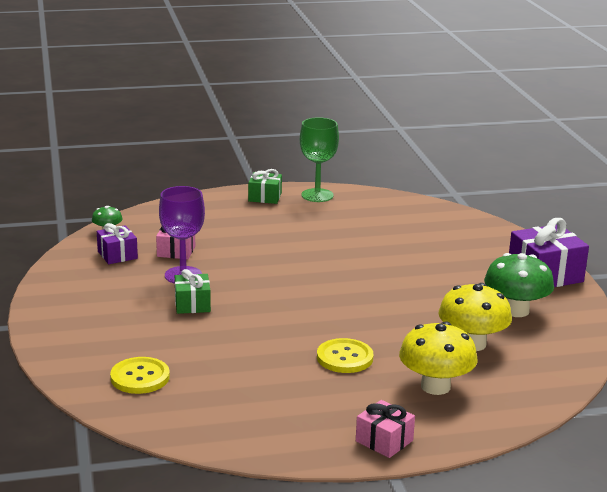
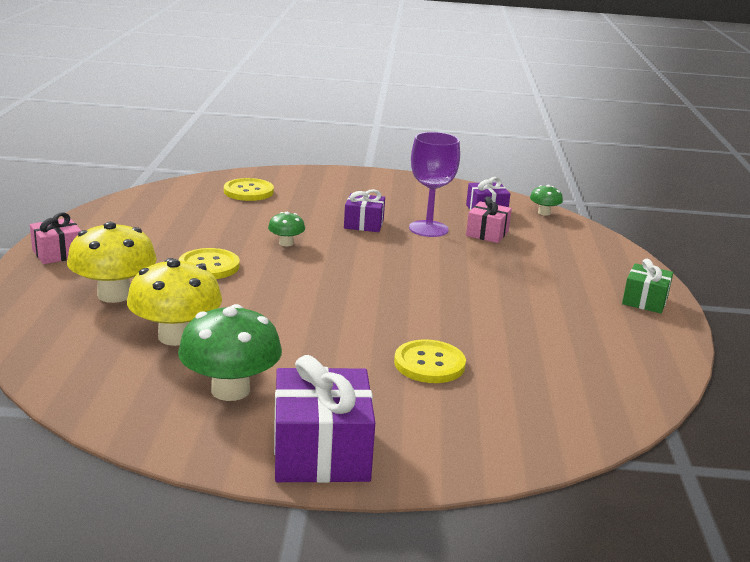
camera: 105 degrees right, 0 degrees up
green gift [175,269,211,314] -> purple gift [344,189,385,232]
green goblet [300,117,339,202] -> none
none -> green mushroom [268,212,305,246]
none -> yellow button [394,339,466,383]

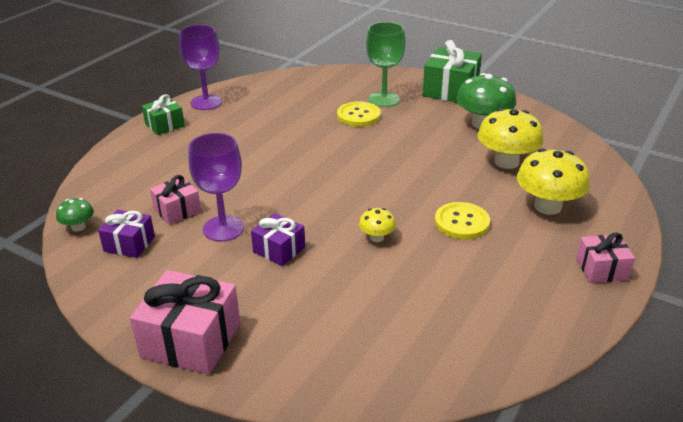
camera: 150 degrees left, 10 degrees up
yellow button [224,178,274,201] -> none
green mushroom [268,212,305,246] -> yellow mushroom [359,208,396,242]
purple gift [274,355,375,483] -> green gift [423,40,482,102]
none -> pink gift [130,270,240,375]
none -> purple goblet [179,25,222,110]
none -> green goblet [366,22,405,107]

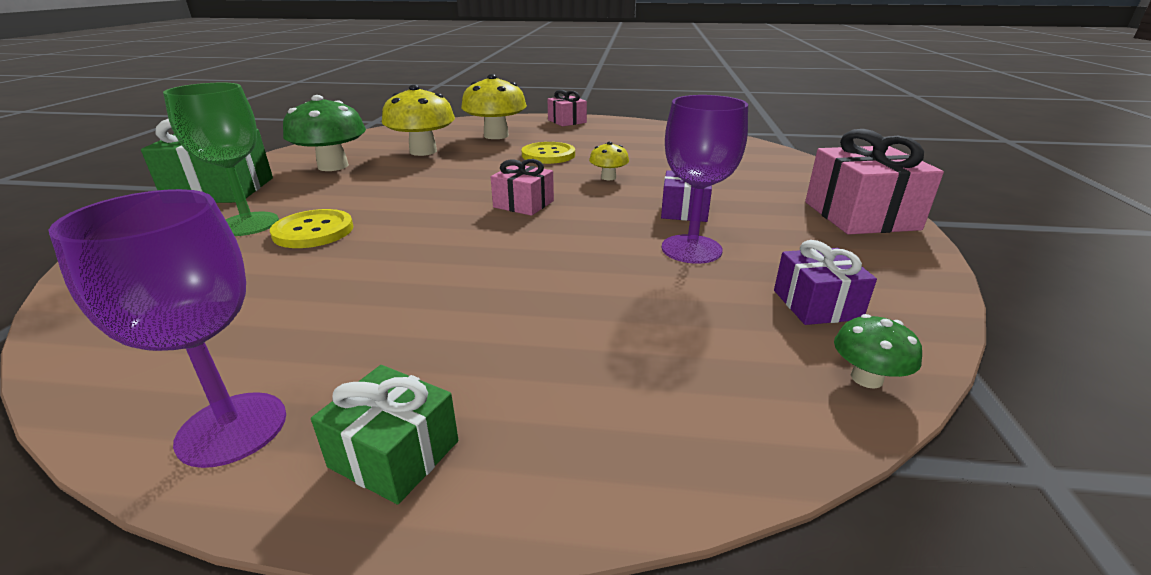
camera: 115 degrees left, 5 degrees down
pink gift [150,175,201,225] -> pink gift moved to [491,159,554,216]

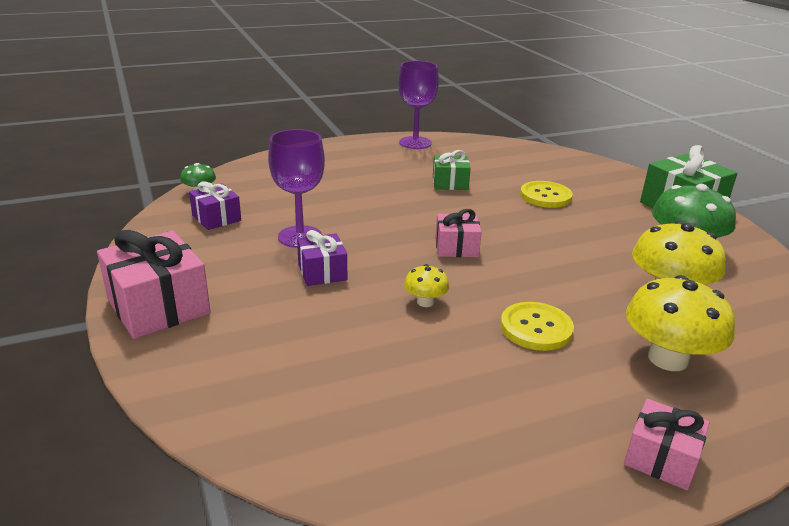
camera: 150 degrees right, 0 degrees up
green goblet [163,83,279,236] -> none
green gift [311,365,458,504] -> green gift moved to [433,150,471,190]

